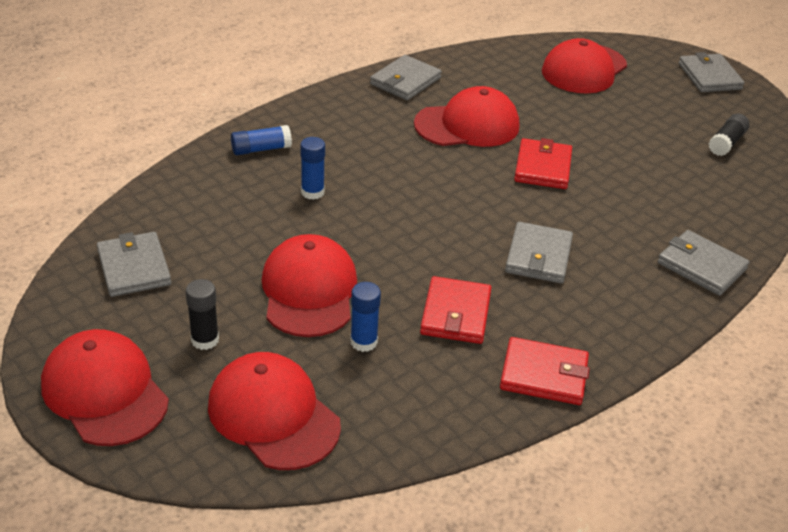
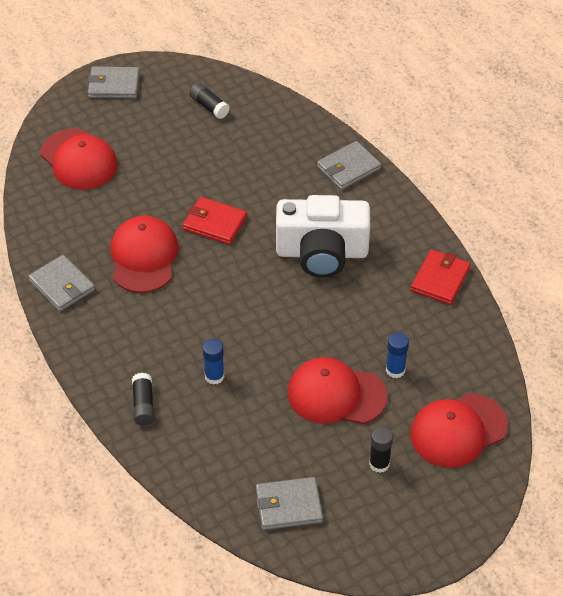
camera: 75 degrees left, 10 degrees up
red cap [41,329,169,446] -> none
blue glue stick [231,125,292,155] -> black glue stick [132,373,155,426]
red wallet [420,276,491,344] -> none
grey wallet [505,222,573,284] -> white camera [276,195,370,278]

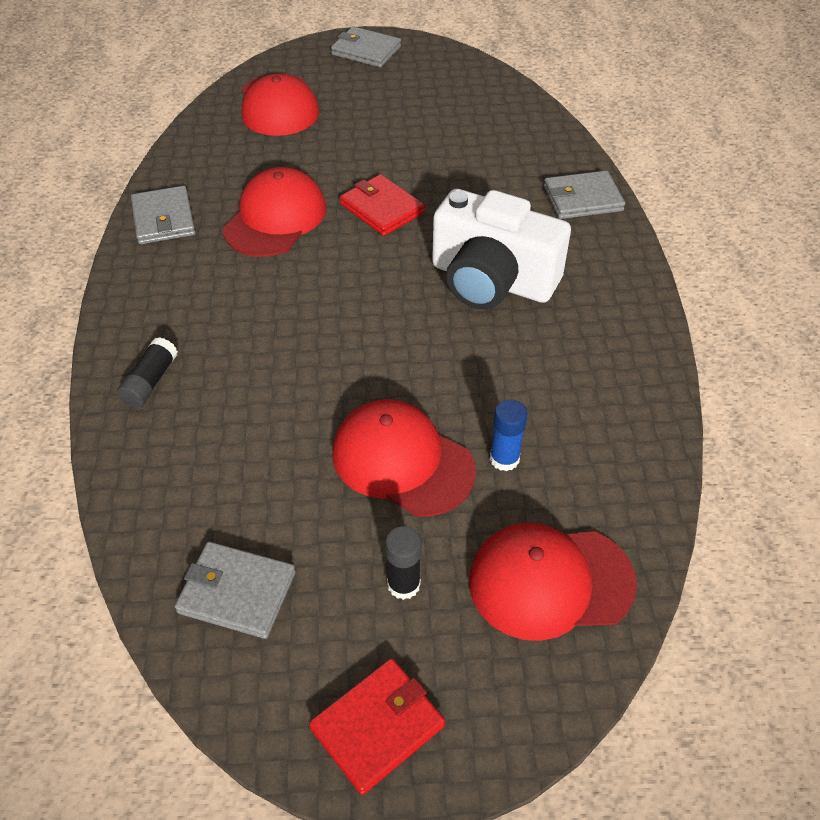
camera: 25 degrees right, 0 degrees up
black glue stick [189,83,230,119] -> none
blue glue stick [203,339,224,385] -> none
red wallet [411,249,471,305] -> red wallet moved to [309,658,445,795]

